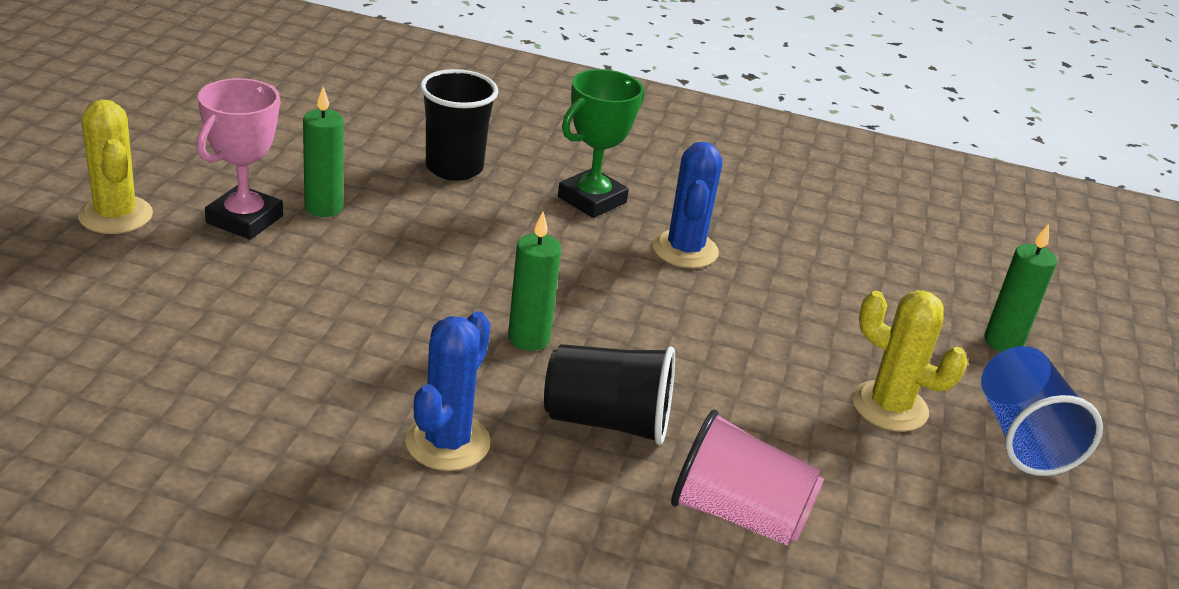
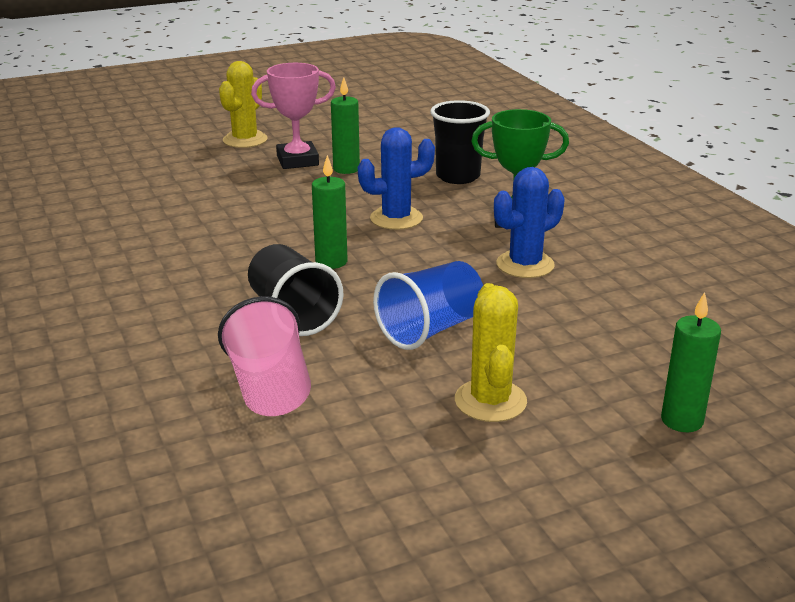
camera: 55 degrees right, 5 degrees down
blue cactus [405,311,491,471] -> blue cactus moved to [358,127,435,230]
blue cup [981,346,1103,476] -> blue cup moved to [373,261,483,350]

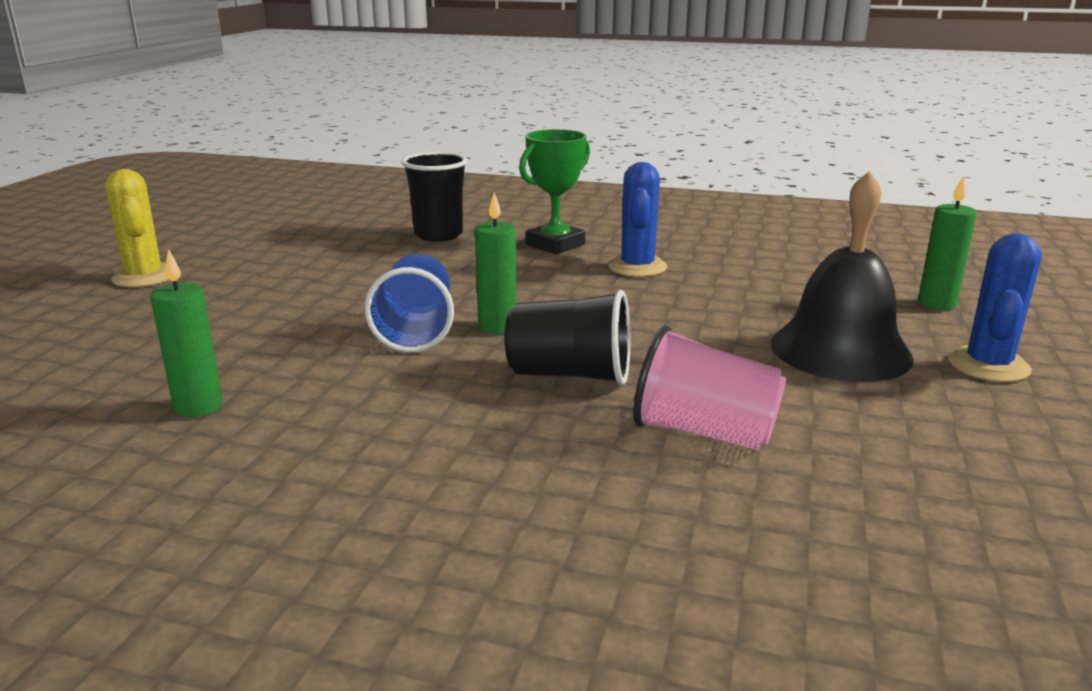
camera: 50 degrees left, 5 degrees down
pink trophy [251,63,336,169] -> none
green candle [331,77,360,174] -> green candle moved to [150,249,223,418]
blue cactus [358,127,435,230] -> blue cactus moved to [948,233,1042,382]
blue cup [373,261,483,350] -> blue cup moved to [364,254,454,352]
yellow cactus [455,283,527,422] -> black bell [771,171,914,382]

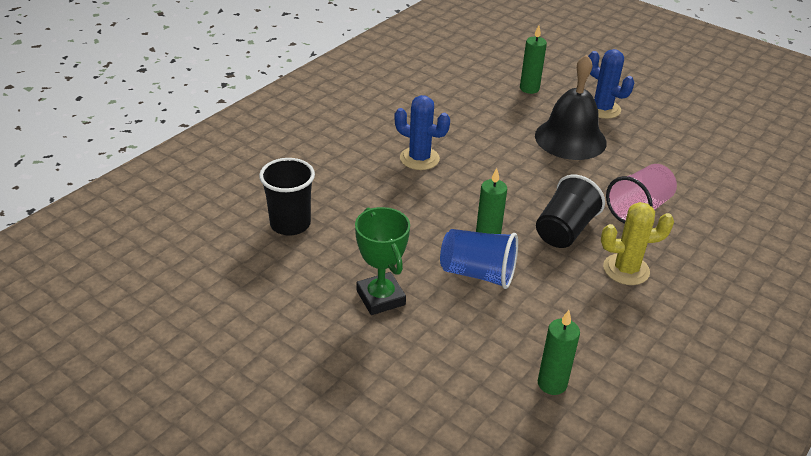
camera: 70 degrees left, 15 degrees up
yellow cactus [105,169,169,287] -> yellow cactus moved to [601,202,674,285]
green trophy [519,129,590,254] -> green trophy moved to [355,207,410,315]

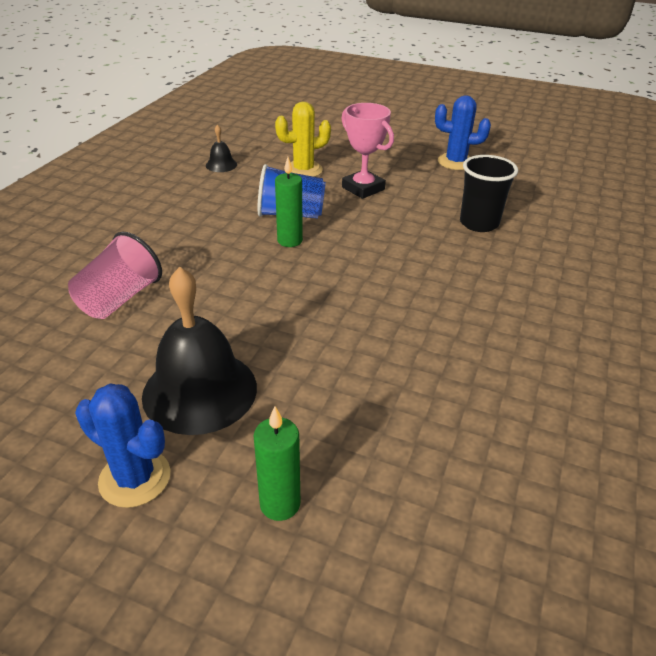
camera: 165 degrees right, 0 degrees up
green trophy [355,207,410,315] -> pink trophy [341,103,394,199]
blue cactus [394,95,450,170] -> blue cactus moved to [435,95,491,170]
black cup [536,175,605,248] -> none
green candle [538,310,580,395] -> black bell [206,125,237,172]
yellow cactus [601,202,674,285] -> yellow cactus moved to [275,102,331,177]

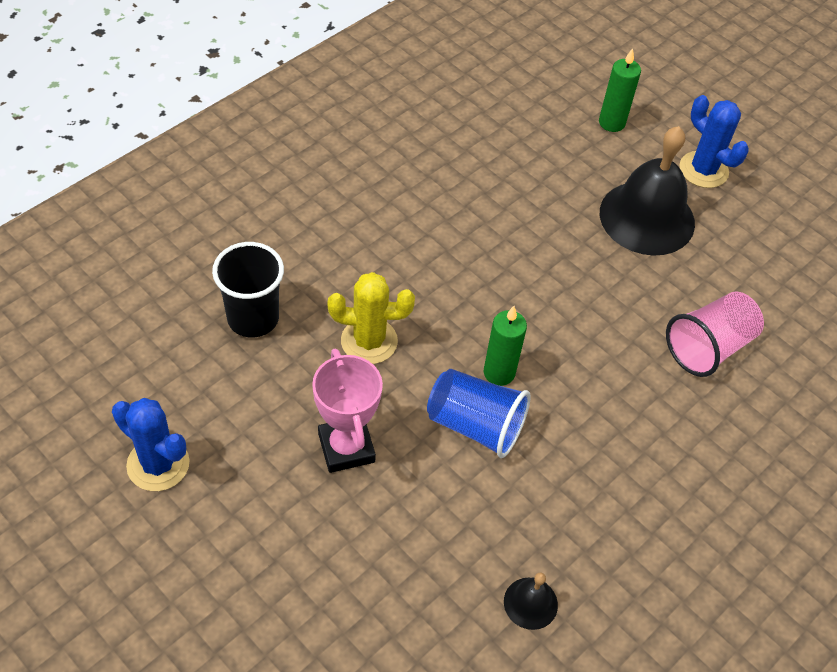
camera: 160 degrees left, 15 degrees up
yellow cactus [275,102,331,177] -> yellow cactus moved to [328,272,415,364]

